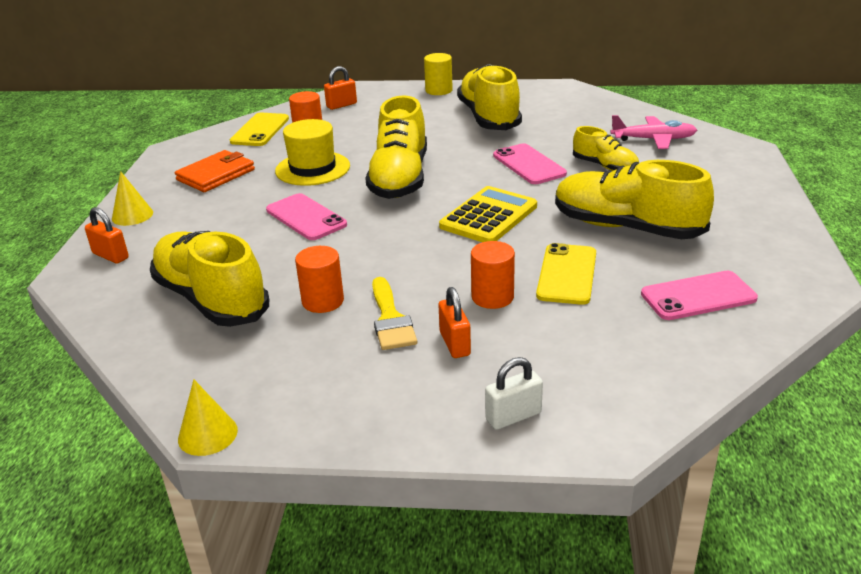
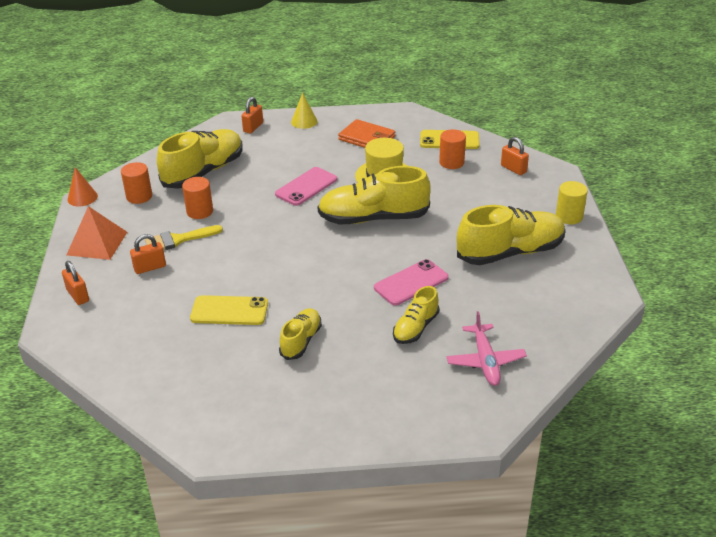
camera: 80 degrees right, 5 degrees up
yellow cone [178,379,238,456] -> orange cone [67,167,98,206]
yellow calculator [439,186,537,242] -> none
orange cylinder [471,241,515,309] -> orange cylinder moved to [121,162,152,204]
white padlock [485,357,543,430] -> orange padlock [62,261,89,305]
yellow shoe [555,160,714,239] -> yellow shoe [279,308,322,360], size x0.54
pink phone [641,271,758,320] -> none
none -> orange pyramid [67,206,127,260]

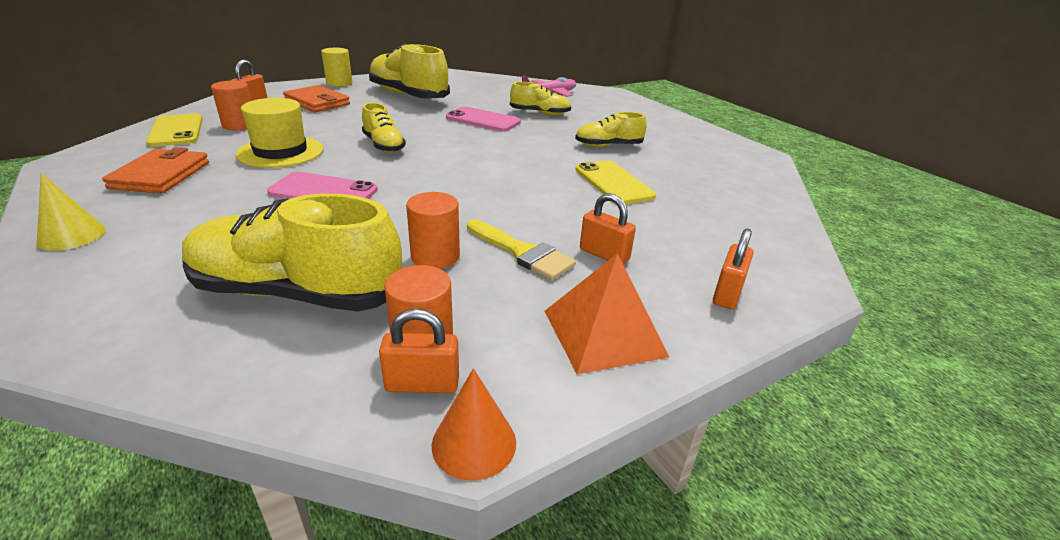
camera: 120 degrees left, 5 degrees down
orange padlock [241,97,263,133] -> orange padlock moved to [379,309,459,393]
yellow shoe [318,166,431,225] -> yellow shoe [362,103,406,153], size x0.54
none -> orange wallet [283,85,350,112]

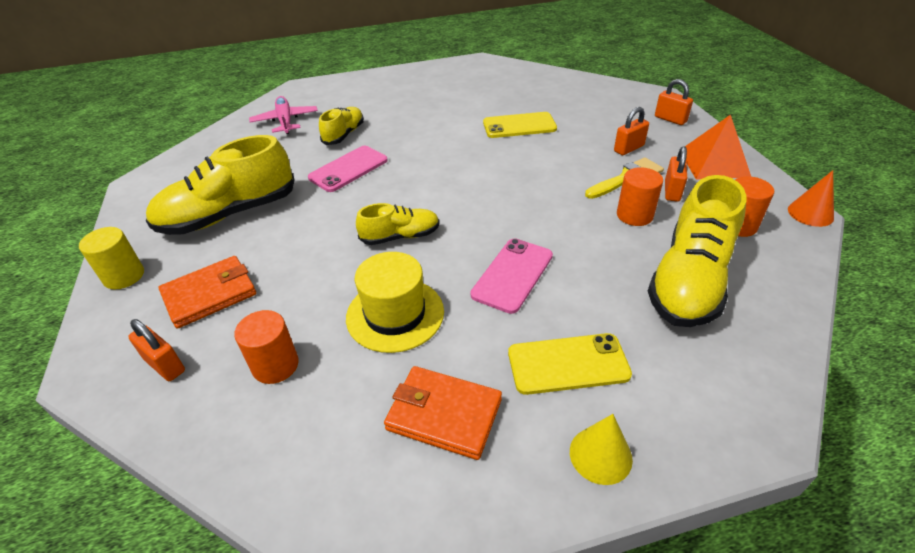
camera: 70 degrees left, 10 degrees up
yellow phone [146,113,203,147] -> yellow phone moved to [508,333,632,395]
orange padlock [379,309,459,393] -> orange padlock moved to [665,146,687,202]
yellow shoe [575,112,647,147] -> none

